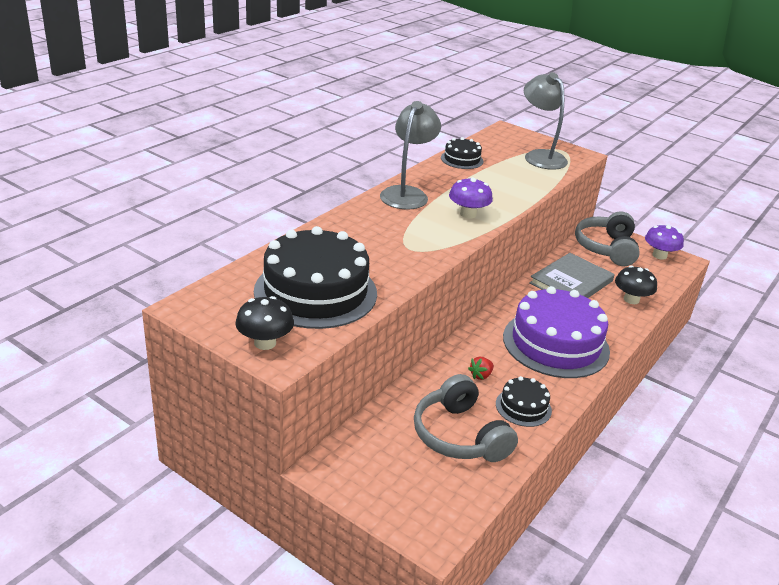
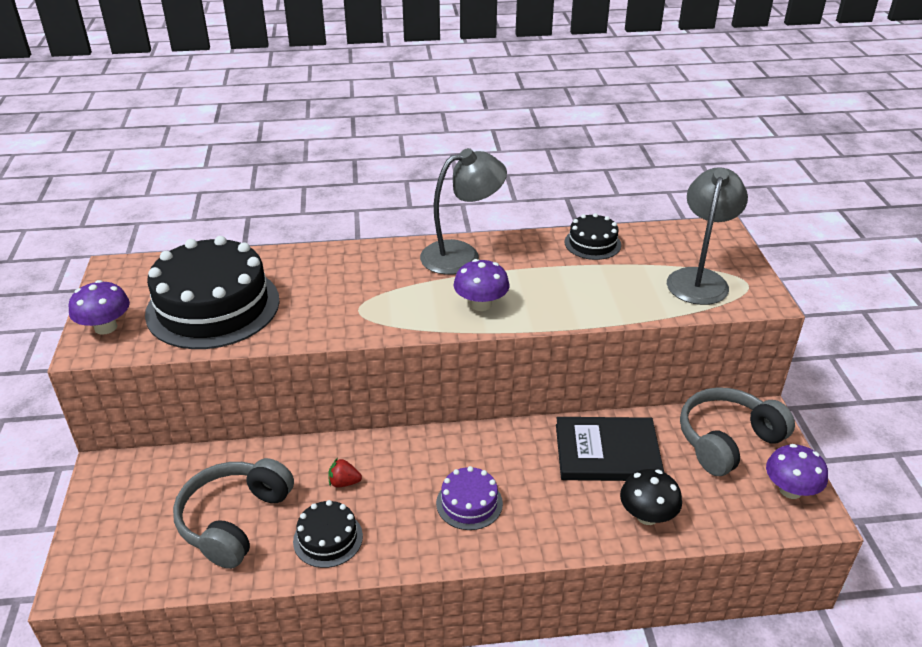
camera: 50 degrees right, 5 degrees up
black mushroom [235,296,294,350] -> purple mushroom [69,280,130,335]
purple cake [503,286,610,378] -> purple cake [436,466,503,530], size x0.47
grey book [529,253,614,298] -> black book [556,417,664,481]

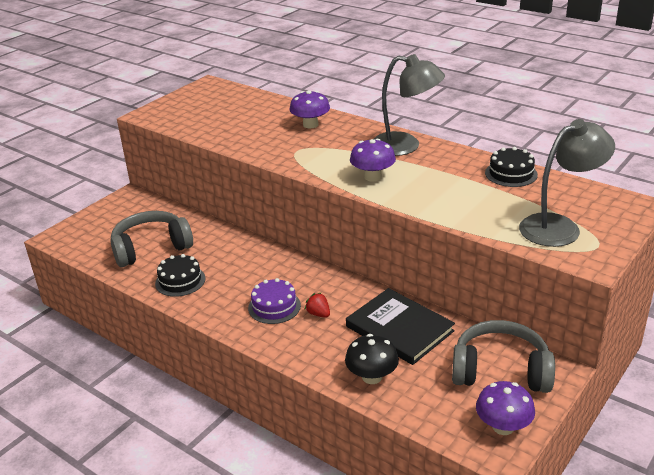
camera: 45 degrees right, 5 degrees down
purple mushroom [69,280,130,335] -> purple mushroom moved to [290,90,330,128]
black cake [145,236,280,349] -> none
red strawberry [328,458,362,488] -> red strawberry moved to [305,293,330,318]

